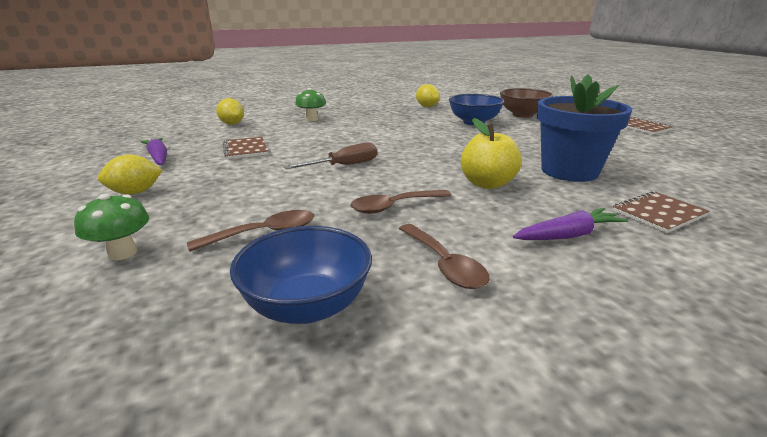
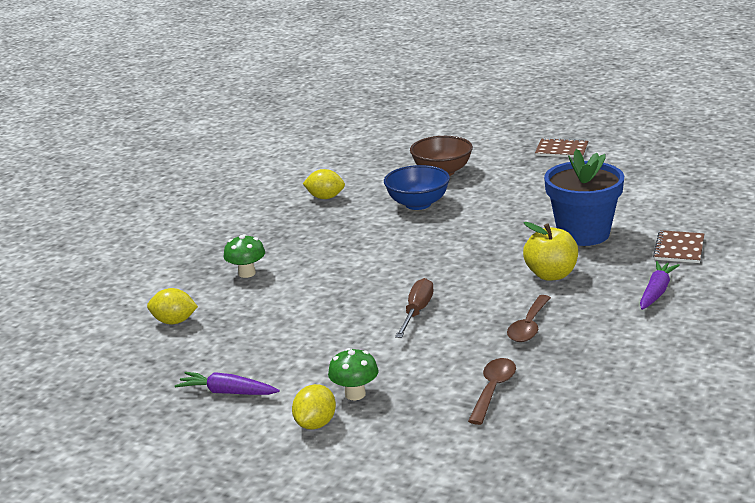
camera: 40 degrees left, 0 degrees up
green mushroom [74,194,149,260] -> green mushroom moved to [328,348,379,400]
brown notebook [223,137,268,159] -> none
blue bowl [230,226,372,324] -> none
brown spoon [399,224,490,289] -> none

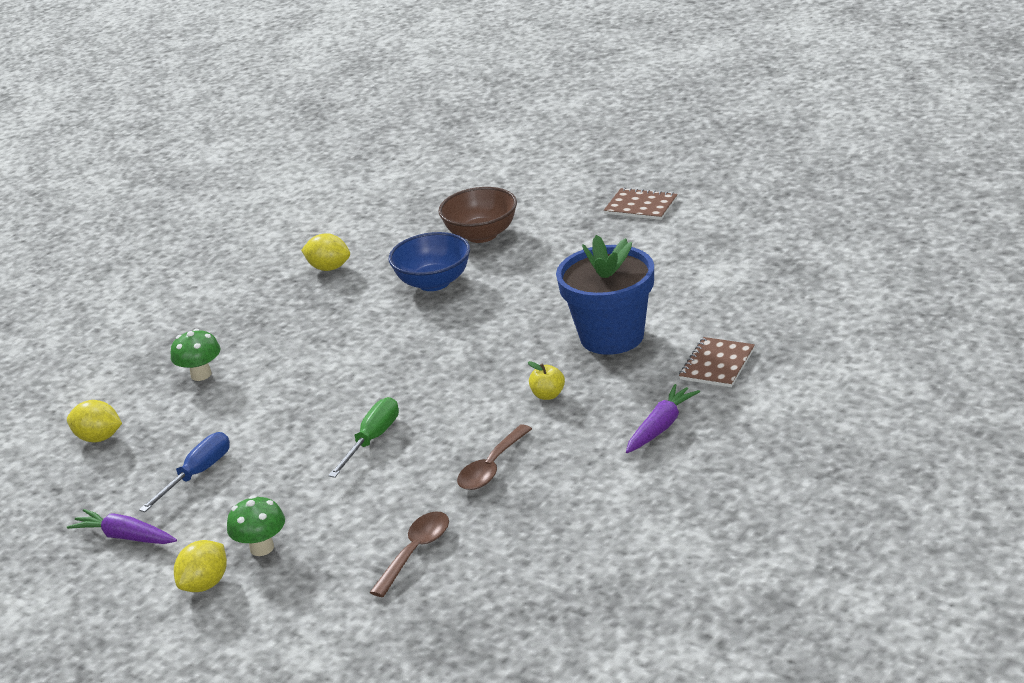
camera: 10 degrees right, 5 degrees up
brown screwdriver [395,278,434,338] -> green screwdriver [328,397,399,478]
yellow apple [523,222,578,281] -> yellow apple [528,361,565,400], size x0.54
none -> blue screwdriver [139,432,230,512]

